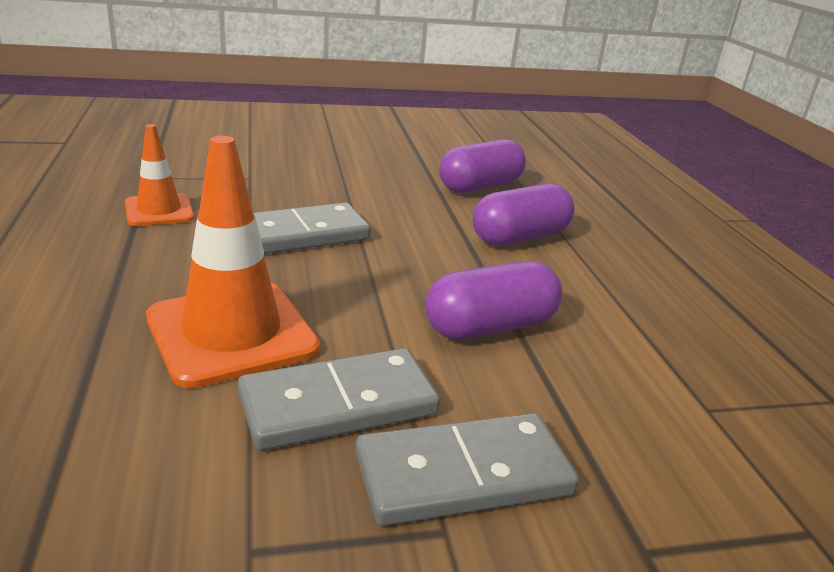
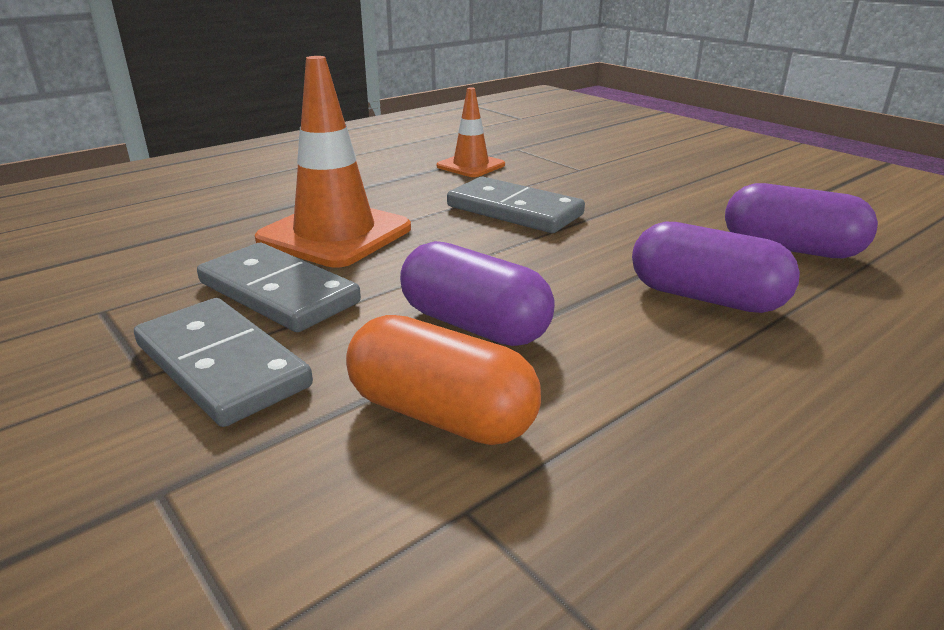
camera: 65 degrees right, 0 degrees up
none -> orange capsule [346,315,541,445]

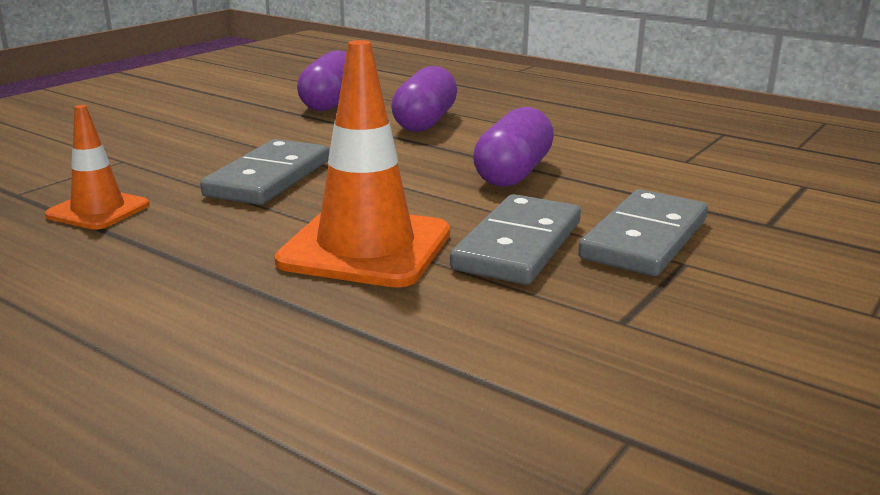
camera: 105 degrees left, 5 degrees down
orange capsule [346,315,541,445] -> none

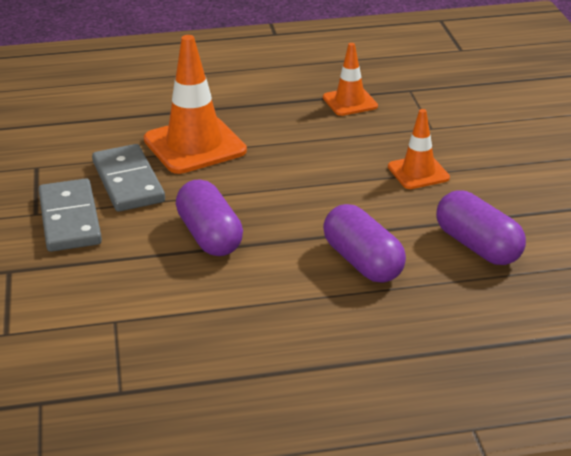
camera: 135 degrees right, 10 degrees up
grey domino [200,139,329,205] -> none
none -> orange traffic cone [388,109,450,189]

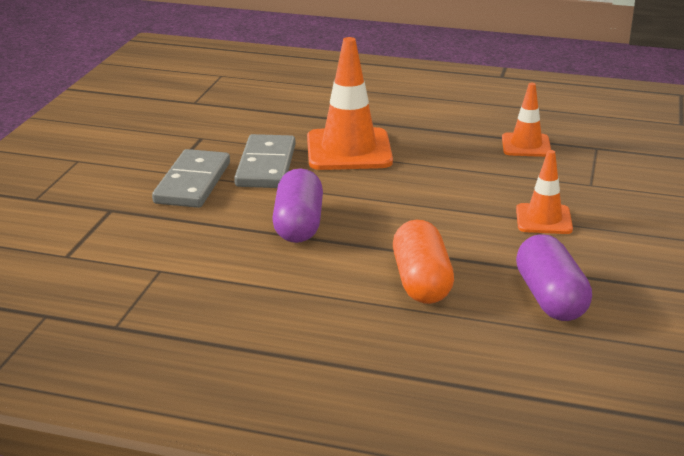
camera: 25 degrees right, 5 degrees down
purple capsule [323,204,406,283] -> orange capsule [393,220,454,304]

